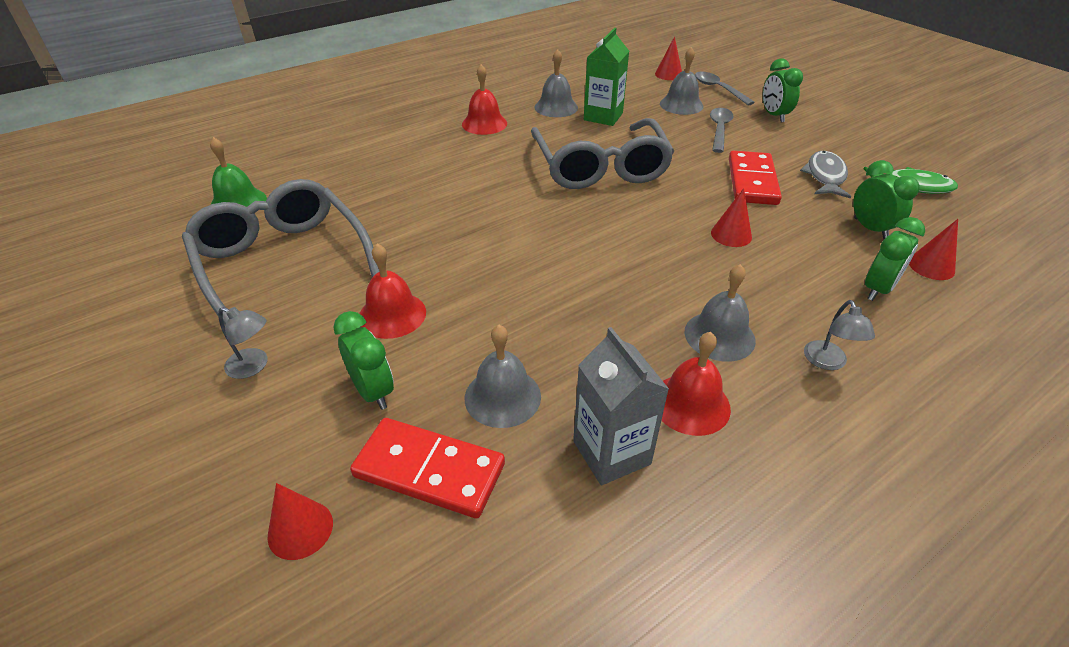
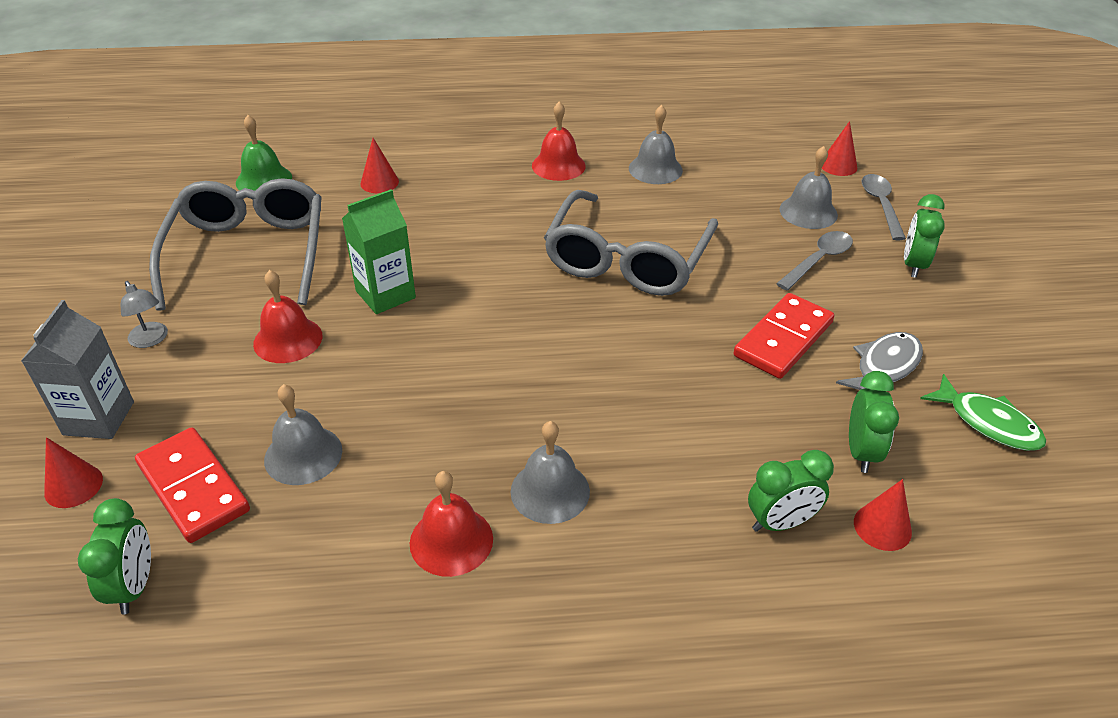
camera: 30 degrees right, 0 degrees up
green clock [334,311,394,410] -> green clock moved to [78,498,151,615]
grey carton [573,327,669,485] -> grey carton moved to [21,300,134,439]
green carton [584,28,629,126] -> green carton moved to [342,189,416,314]
red cone [711,188,752,247] -> red cone moved to [360,138,399,193]
grey lamp [804,300,875,370] -> none

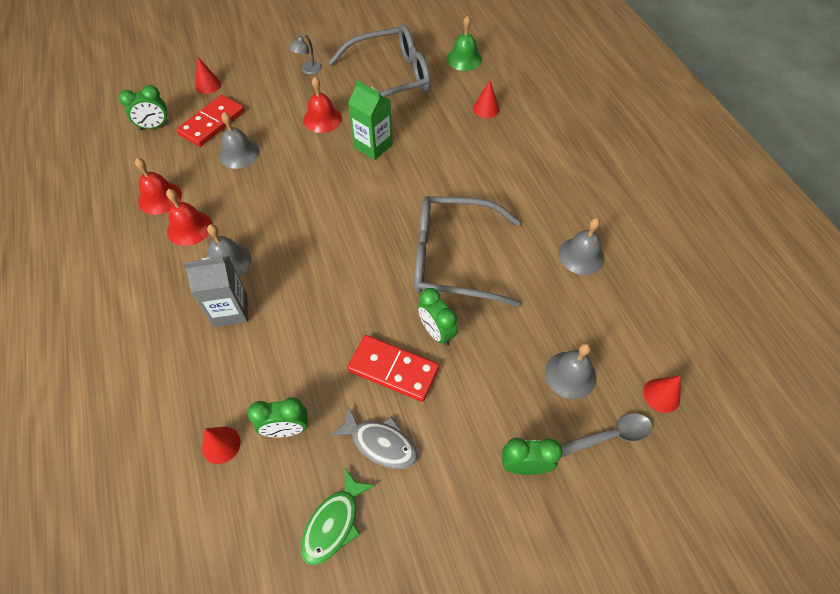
camera: 75 degrees right, 15 degrees up
grey carton [21,300,134,439] -> grey carton moved to [184,256,248,327]
red bell [532,102,586,181] -> red bell moved to [135,158,182,215]
green clock [748,450,834,532] -> green clock moved to [418,288,458,346]
grey spoon [776,231,853,290] -> none

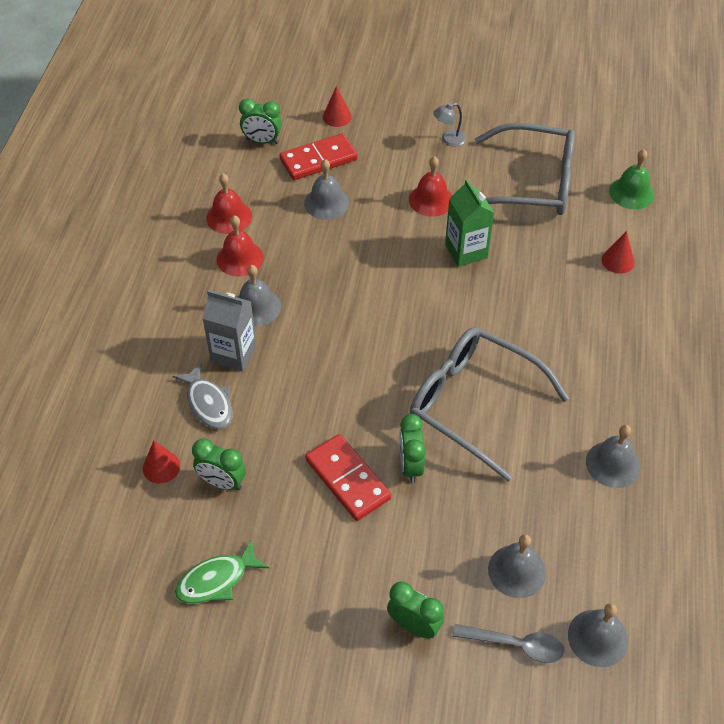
camera: 30 degrees right, 5 degrees down
grey fish [330,406,417,469] -> grey fish moved to [172,362,232,429]
red cone [643,376,681,413] -> grey bell [568,603,628,667]

